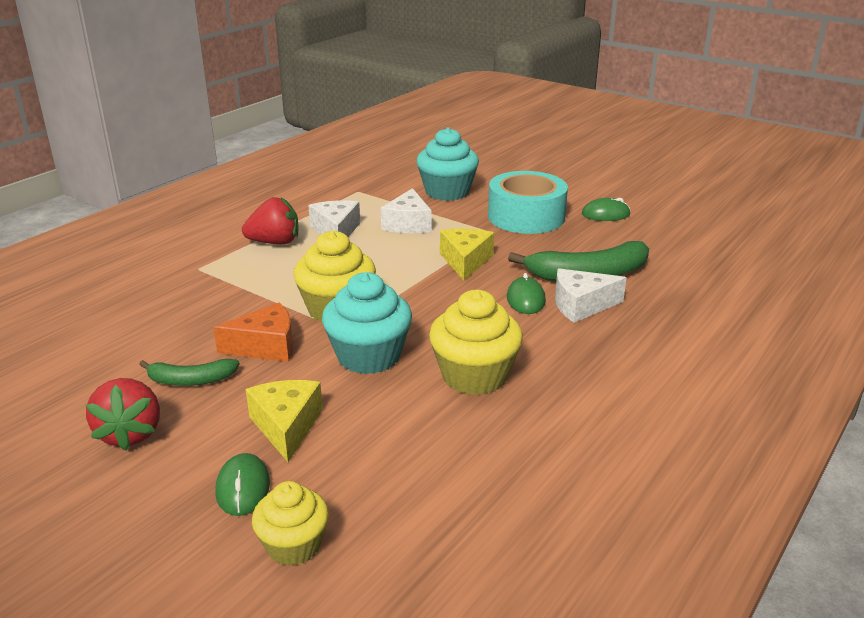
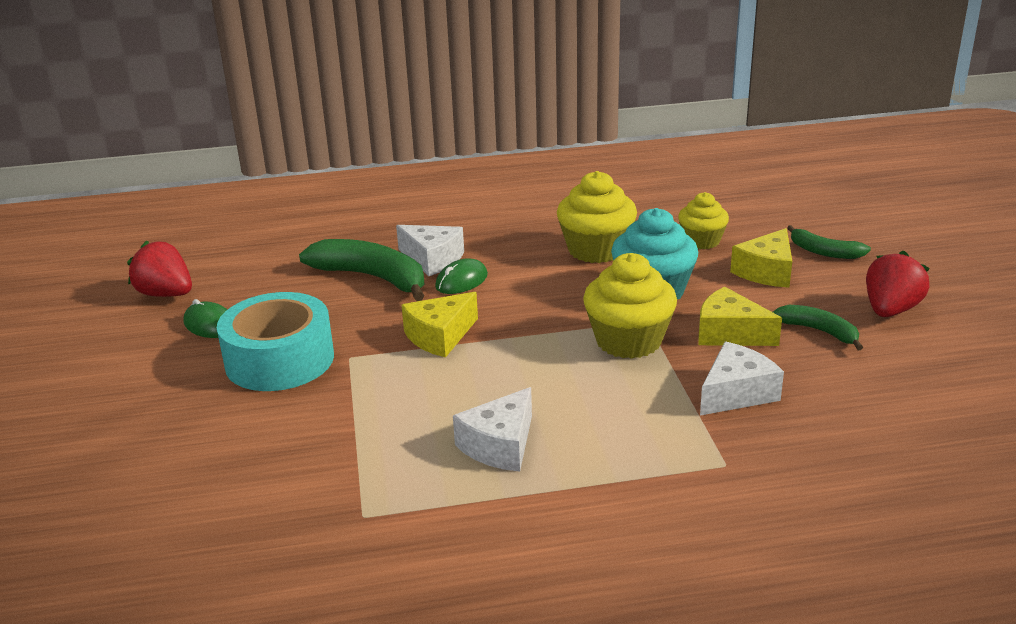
camera: 135 degrees left, 0 degrees up
orange cheese [213,303,293,362] -> yellow cheese [698,287,782,346]
green mouse [215,453,270,516] -> green banana [787,225,871,259]
red strawberry [242,197,299,244] -> red strawberry moved to [127,240,192,297]
yellow cupcake [252,481,329,566] -> yellow cupcake moved to [678,192,729,249]
white cheese [381,188,431,233] -> white cheese moved to [700,342,784,415]
turquoise cupcake [416,127,479,201] -> none

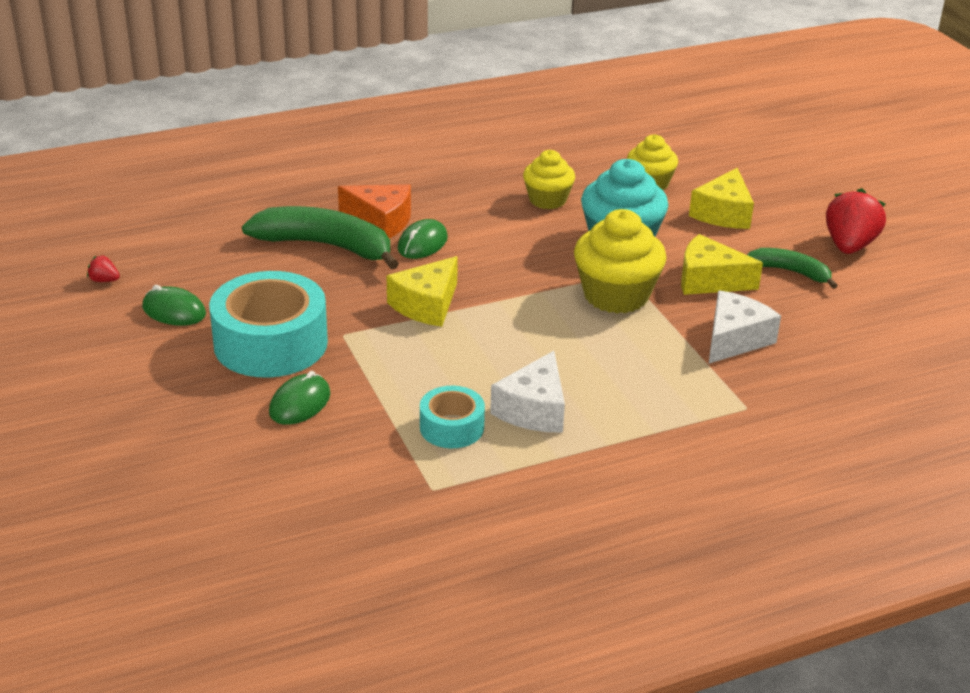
camera: 15 degrees left, 5 degrees up
red strawberry [127,240,192,297] -> red strawberry [87,255,120,282], size x0.44
white cheese [396,225,464,276] -> orange cheese [338,184,411,239]
yellow cupcake [557,171,637,263] -> yellow cupcake [523,150,575,209], size x0.63
green banana [787,225,871,259] -> none
none -> green mouse [269,371,330,425]
none -> turquoise tape [420,386,485,448]

